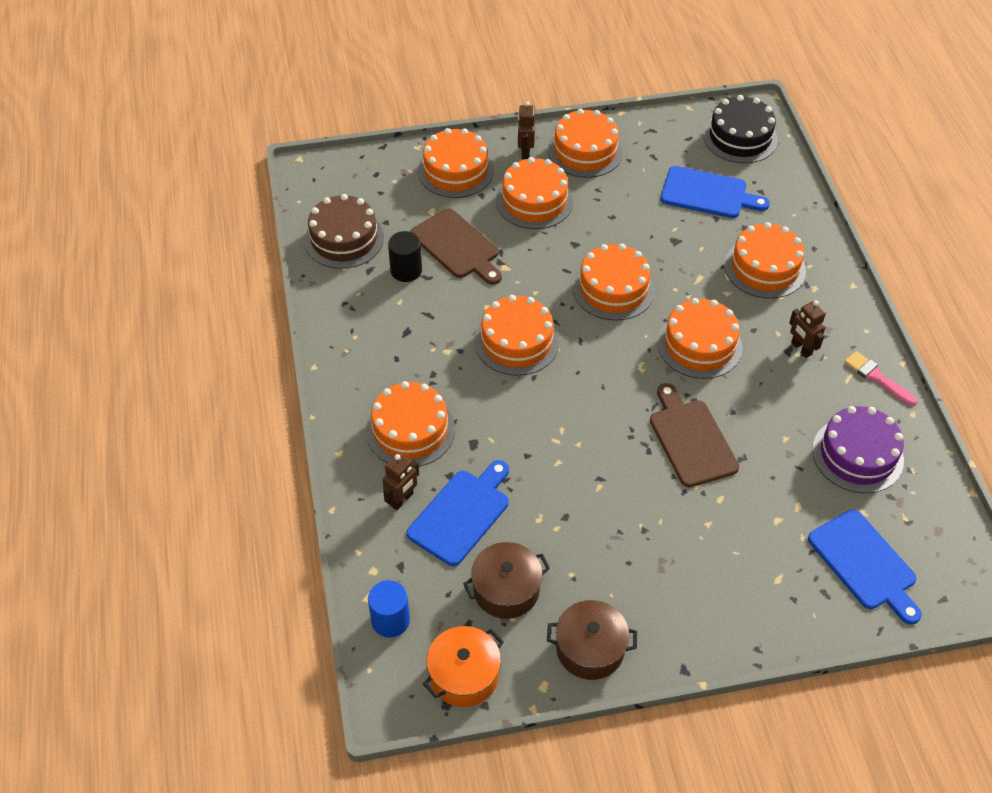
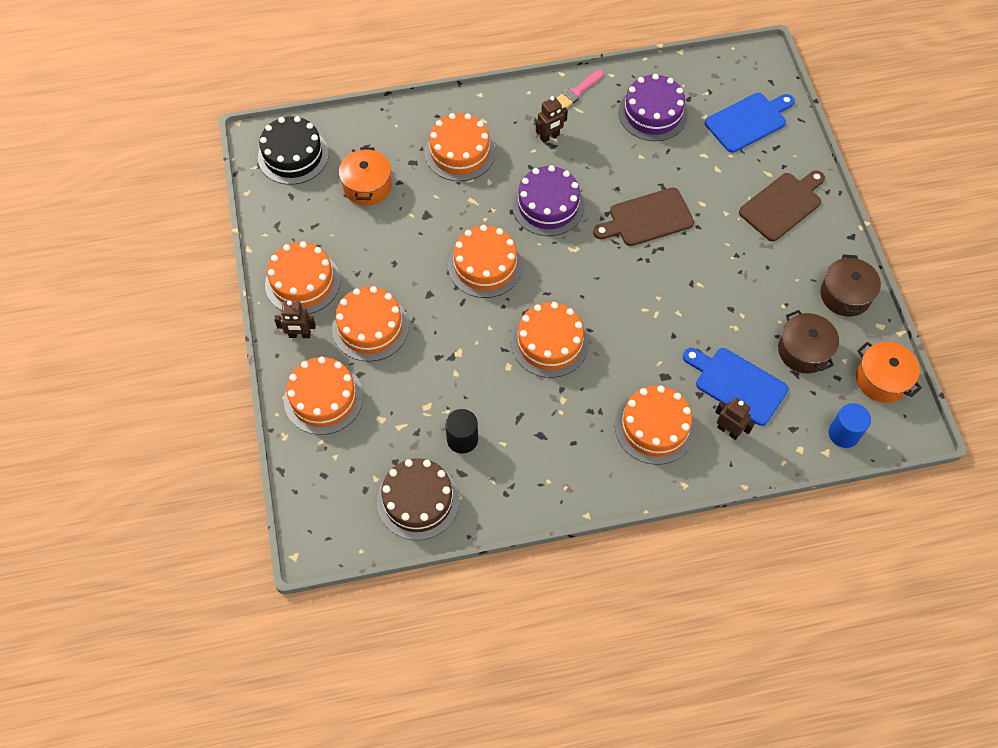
camera: 90 degrees left, 10 degrees up
brown cutting board [410,208,502,285] -> brown cutting board moved to [739,170,825,242]
orange cake [657,298,743,379] -> purple cake [512,165,584,236]
blue cutting board [661,166,770,218] -> orange pot [339,147,392,205]

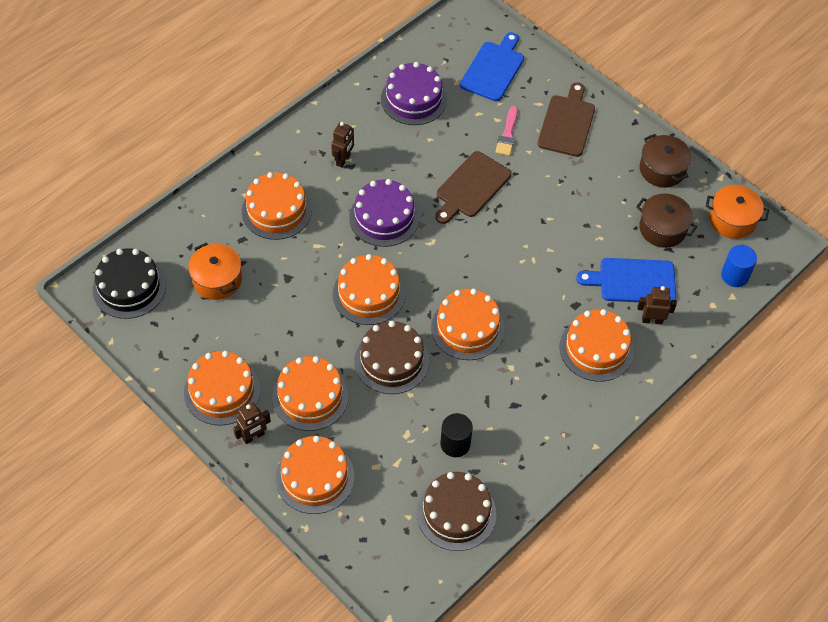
camera: 35 degrees left, 5 degrees down
pink brush [556,70,604,108] -> pink brush moved to [495,106,518,156]
none -> brown cake [354,321,429,394]

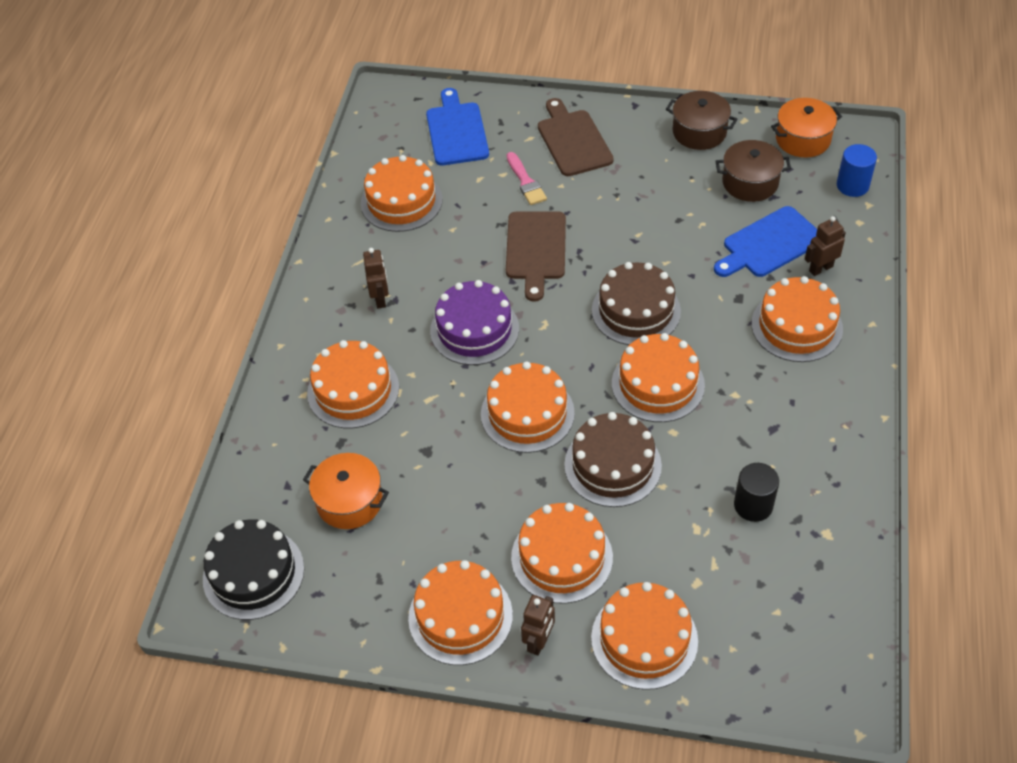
camera: 30 degrees left, 5 degrees down
purple cake [381,62,447,125] -> orange cake [361,155,443,232]
brown cake [417,472,496,551] -> brown cake moved to [592,262,681,345]

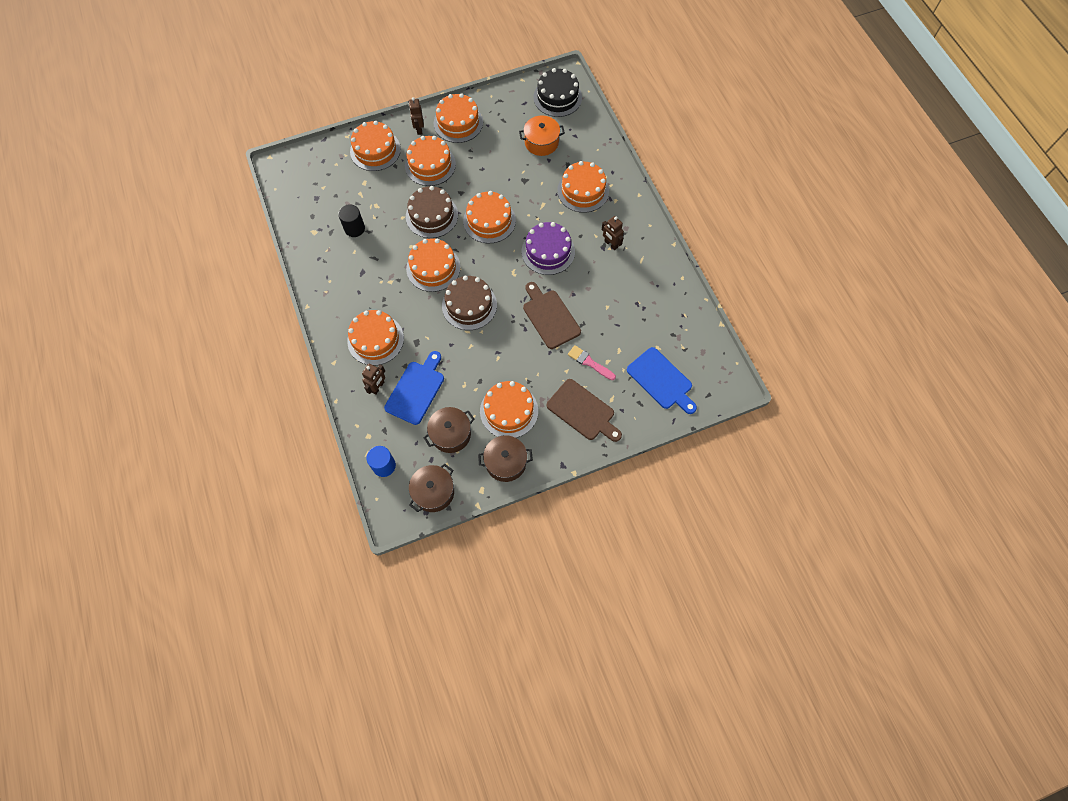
camera: 145 degrees right, 15 degrees up
orange cake [361,155,443,232] -> orange cake moved to [480,381,538,438]
orange pot [771,98,842,158] -> brown pot [409,464,454,512]

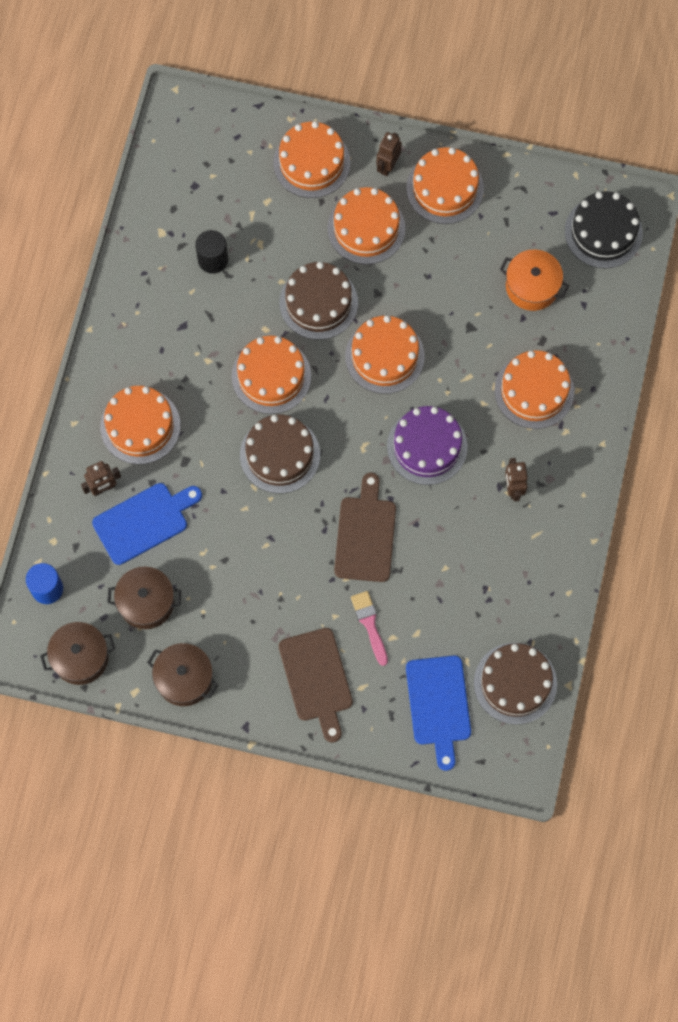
camera: 35 degrees right, 5 degrees up
orange cake [480,381,538,438] -> none
none -> brown cake [474,643,557,725]

